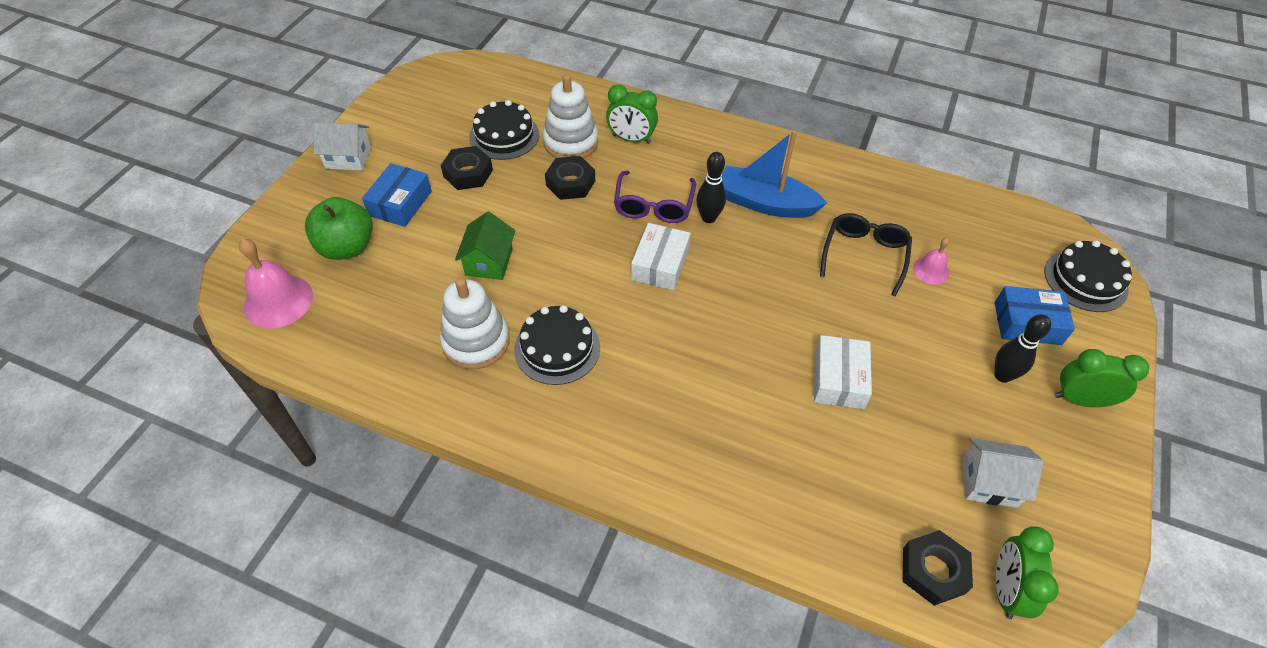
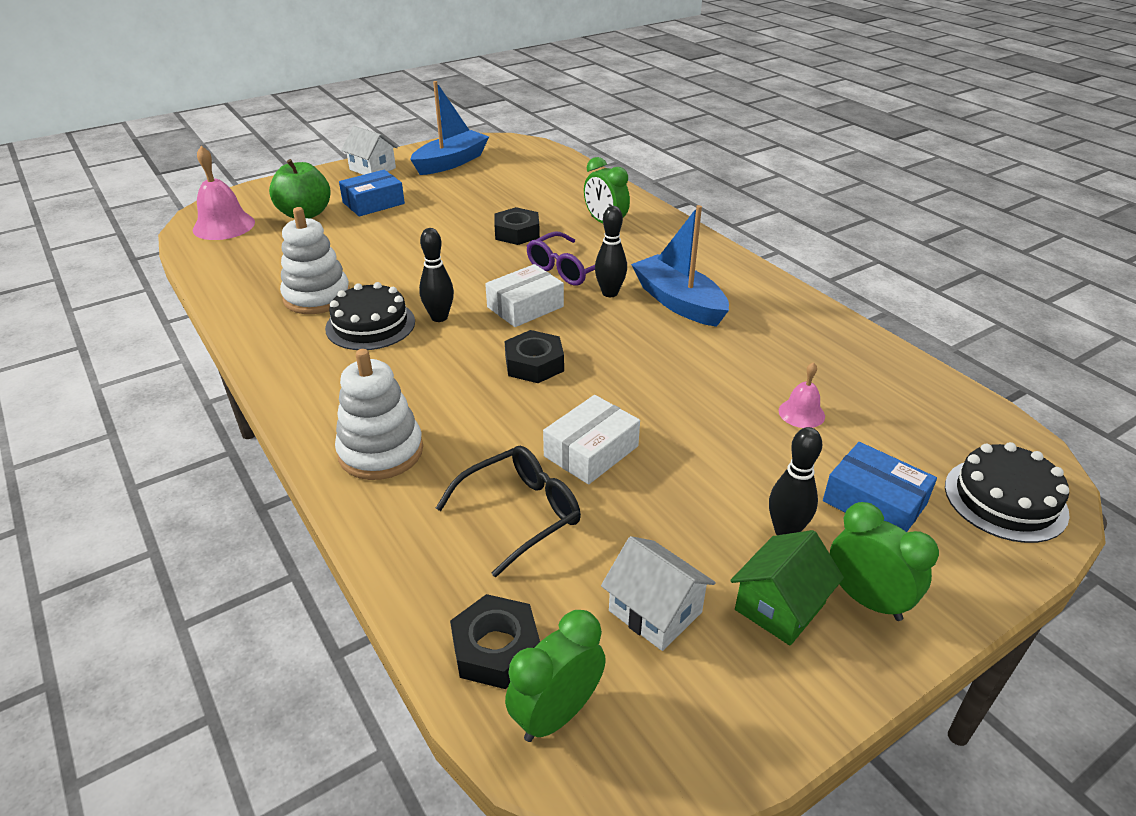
camera: 35 degrees right, 15 degrees down
black nut [441,146,493,190] -> black nut moved to [505,330,564,383]
green house [455,211,515,280] -> green house moved to [730,530,844,646]
black cake [469,100,539,160] -> none
white stacking toy [543,74,598,159] -> white stacking toy moved to [335,349,423,480]
black glasses [820,213,912,297] -> black glasses moved to [436,446,581,577]
none -> blue boat [410,81,489,175]
none -> black bowling pin [419,228,454,322]

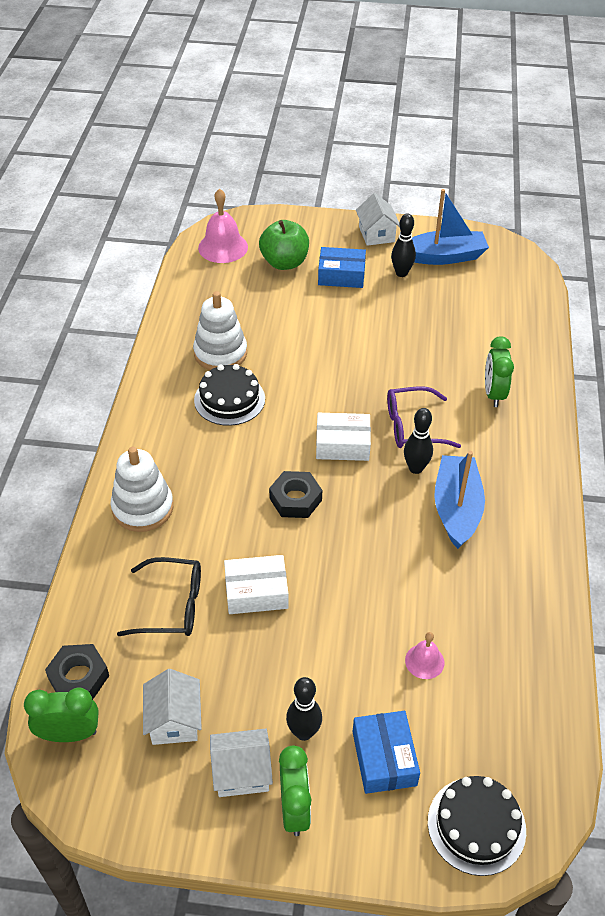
camera: 40 degrees right, 10 degrees up
black bowling pin [419,228,454,322] -> black bowling pin moved to [391,213,416,277]
black nut [494,207,540,245] -> none
green house [730,530,844,646] -> white house [210,729,273,797]

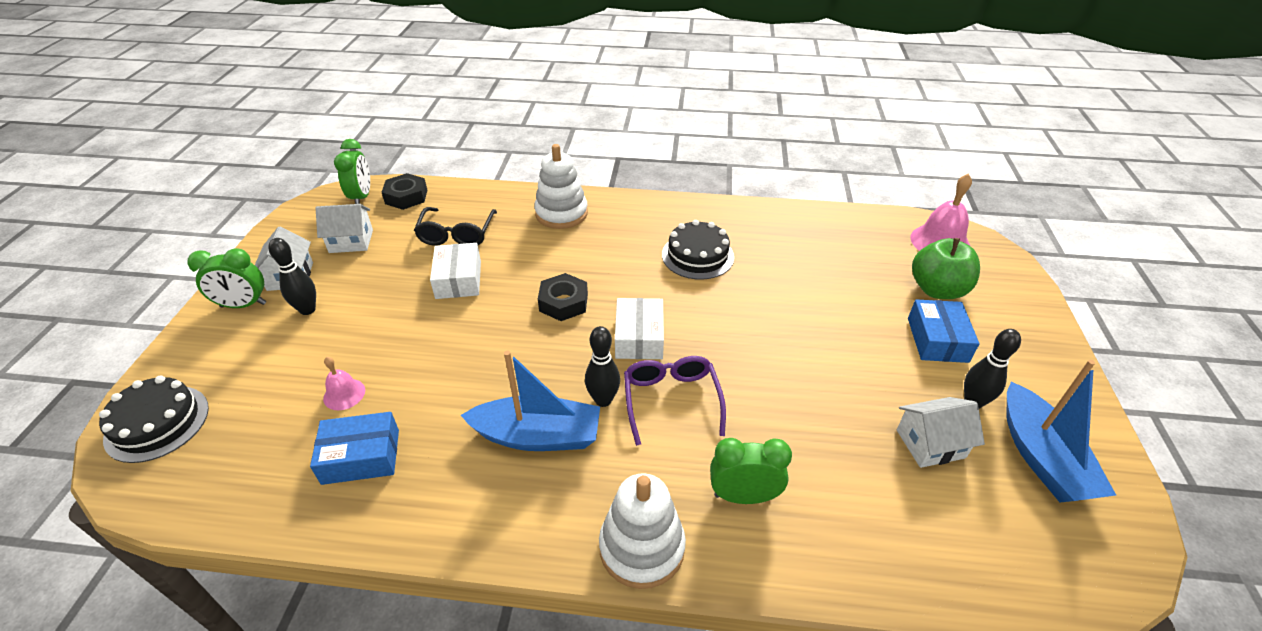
camera: 90 degrees right, 5 degrees down
white stacking toy [193,291,247,370] -> white stacking toy moved to [599,473,686,589]
blue box [353,711,420,794] -> blue box moved to [310,412,399,485]
white house [356,193,400,246] -> white house moved to [897,397,985,468]

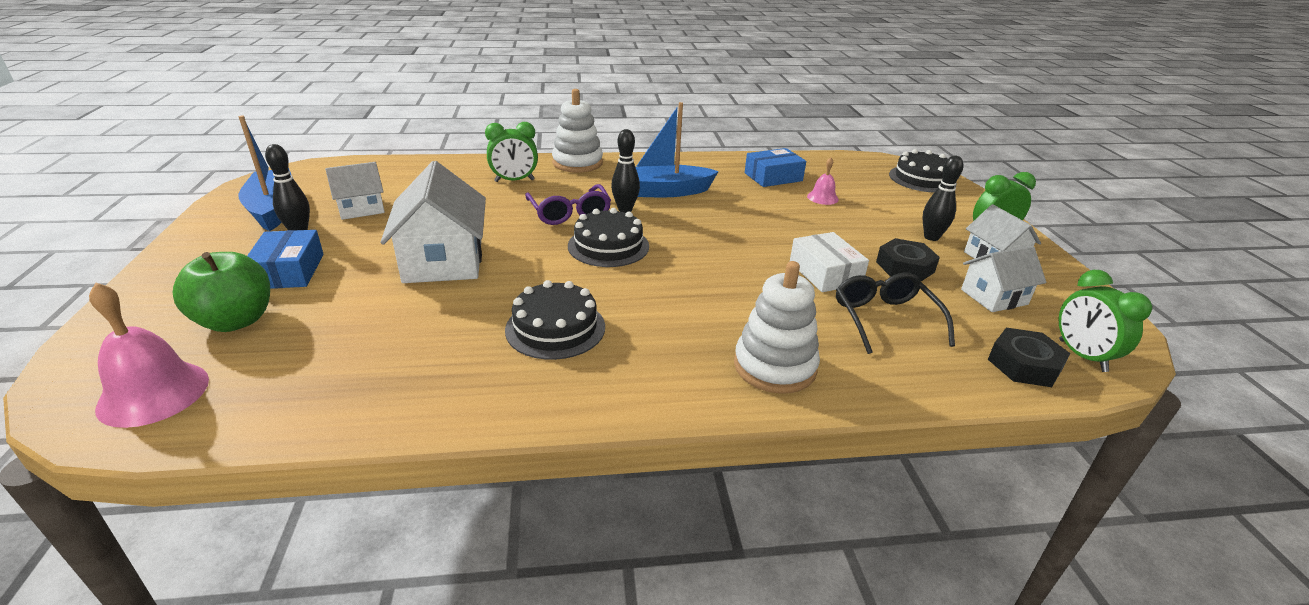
camera: 165 degrees right, 10 degrees down
black nut [538,273,588,321] -> black nut moved to [876,238,940,282]
white box [615,298,664,359] -> black cake [568,208,649,267]
none -> white house [380,161,486,283]

